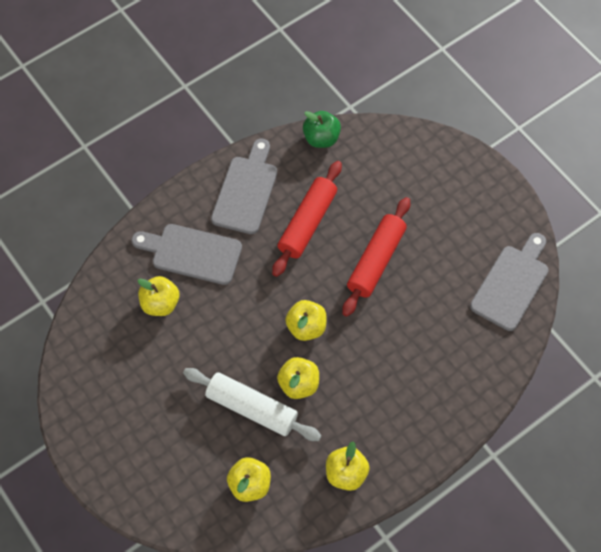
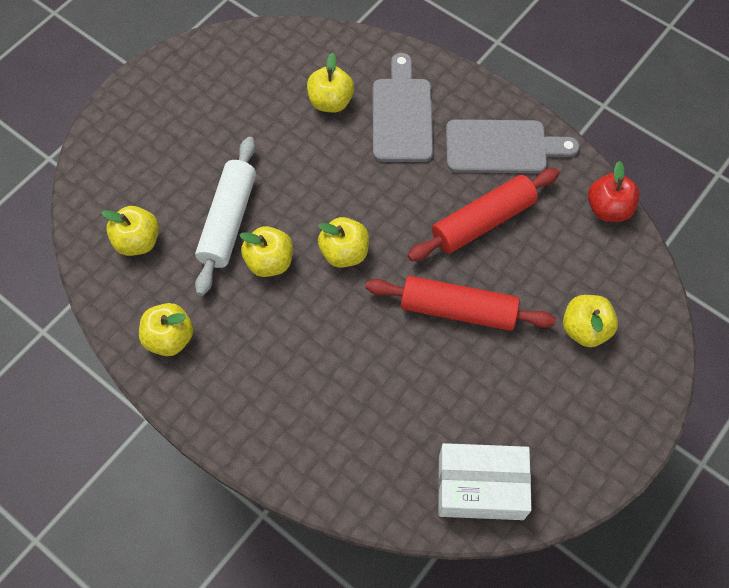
camera: 75 degrees right, 0 degrees up
red rolling pin [272,161,342,277] -> red rolling pin turned 45 degrees counterclockwise [408,168,560,261]
green apple [303,111,341,148] -> red apple [588,161,640,222]
grey cutting board [470,233,549,331] -> white box [438,443,532,520]
none -> yellow apple [563,295,618,347]

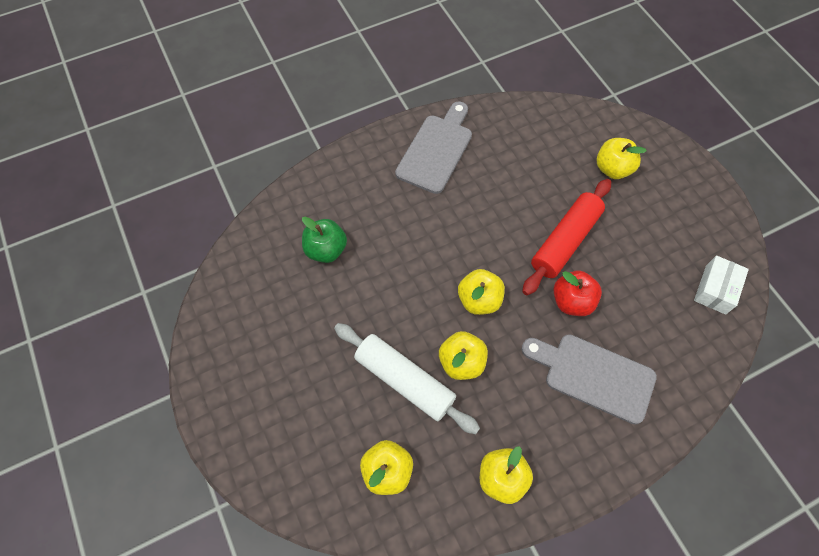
camera: 65 degrees left, 0 degrees up
yellow apple [307,53,354,112] -> green apple [302,216,347,263]
grey cutting board [373,53,433,162] -> grey cutting board moved to [522,334,657,425]
red rolling pin [408,168,560,261] -> none
white box [438,443,532,520] -> white box [694,255,749,315], size x0.65
red apple [588,161,640,222] -> red apple moved to [553,271,602,316]

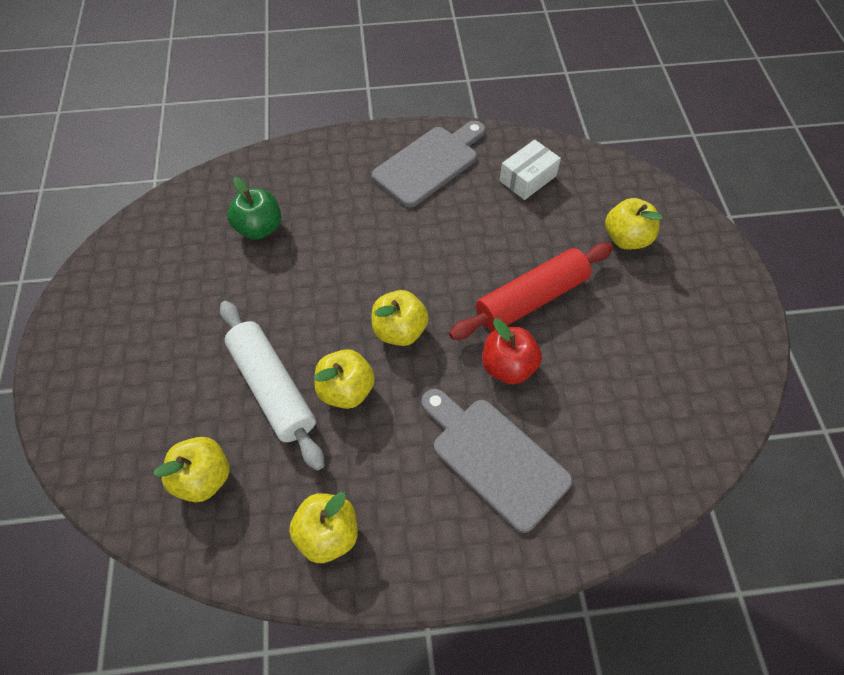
camera: 20 degrees right, 5 degrees down
white box [694,255,749,315] -> white box moved to [499,140,561,200]

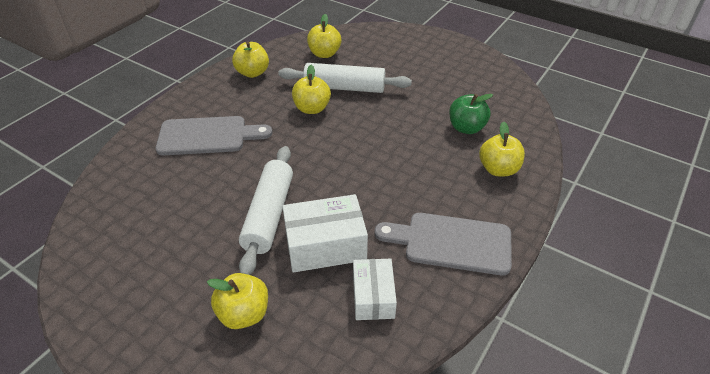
camera: 130 degrees right, 15 degrees down
grey cutting board [372,121,485,207] -> grey cutting board turned 105 degrees clockwise [375,213,512,275]
yellow apple [372,290,429,346] -> yellow apple moved to [479,121,525,176]
red rolling pin [449,243,613,340] -> white rolling pin [239,146,293,275]
red apple [482,318,542,384] -> none
none -> white box [282,194,368,273]

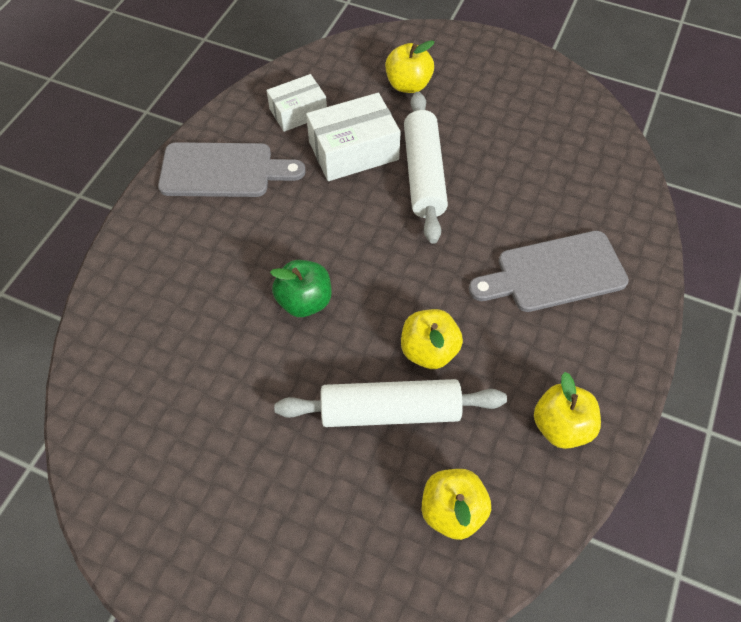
camera: 170 degrees right, 15 degrees up
white box [353,259,397,320] -> white box turned 75 degrees clockwise [267,74,327,132]
green apple [449,94,493,134] -> green apple moved to [270,260,332,317]
yellow apple [479,121,525,176] -> none

